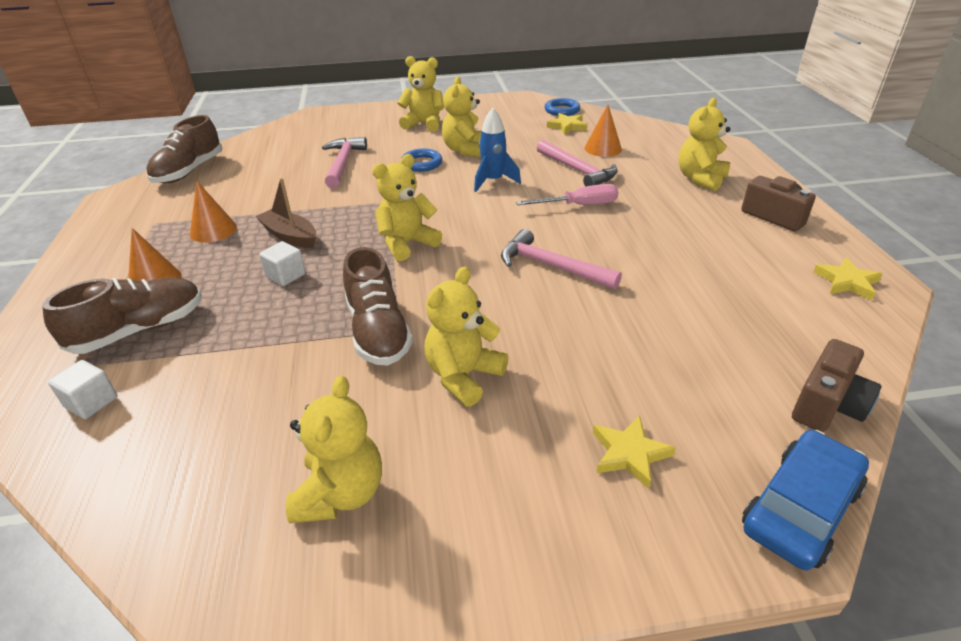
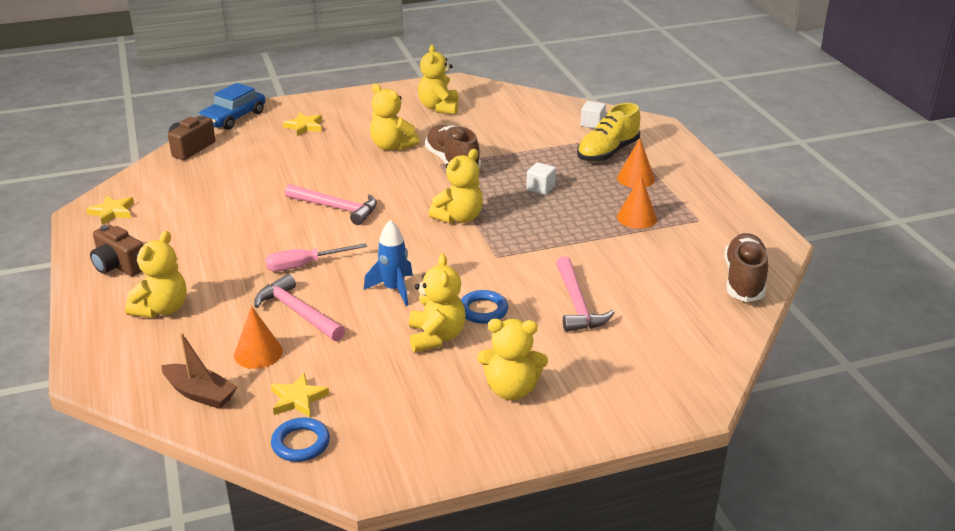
camera: 170 degrees right, 5 degrees down
brown shoe [42,277,202,354] -> yellow shoe [577,103,640,162]
brown boat [255,178,316,248] -> brown boat moved to [161,332,237,409]
yellow teddy bear [424,267,509,407] -> yellow teddy bear turned 105 degrees clockwise [370,83,419,151]

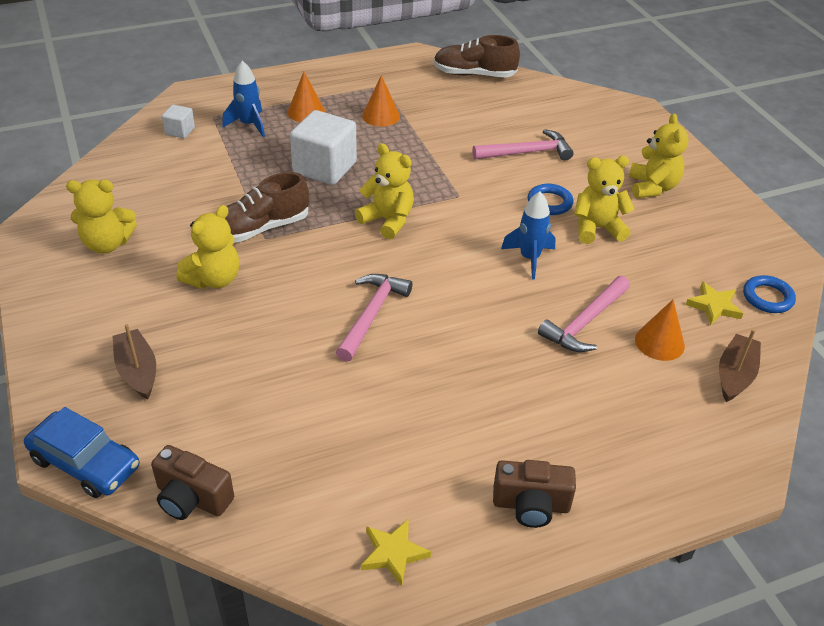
camera: 95 degrees left, 10 degrees up
brown camera [90,225,143,276] -> brown camera turned 60 degrees clockwise [493,460,576,528]
yellow teddy bear [125,231,187,318] -> none
pink screwdriver [265,243,367,272] -> none
yellow star [283,113,322,136] -> brown boat [112,324,156,400]
white cube [526,162,556,195] -> white cube [290,110,357,185], size x2.05
yellow shoe [577,103,640,162] -> blue rocket [222,61,265,137]

